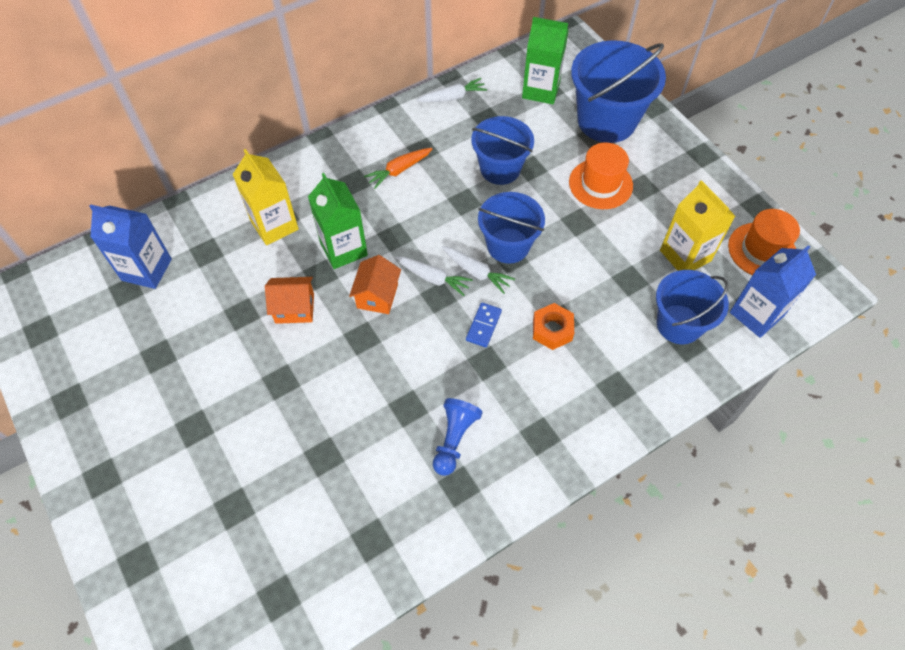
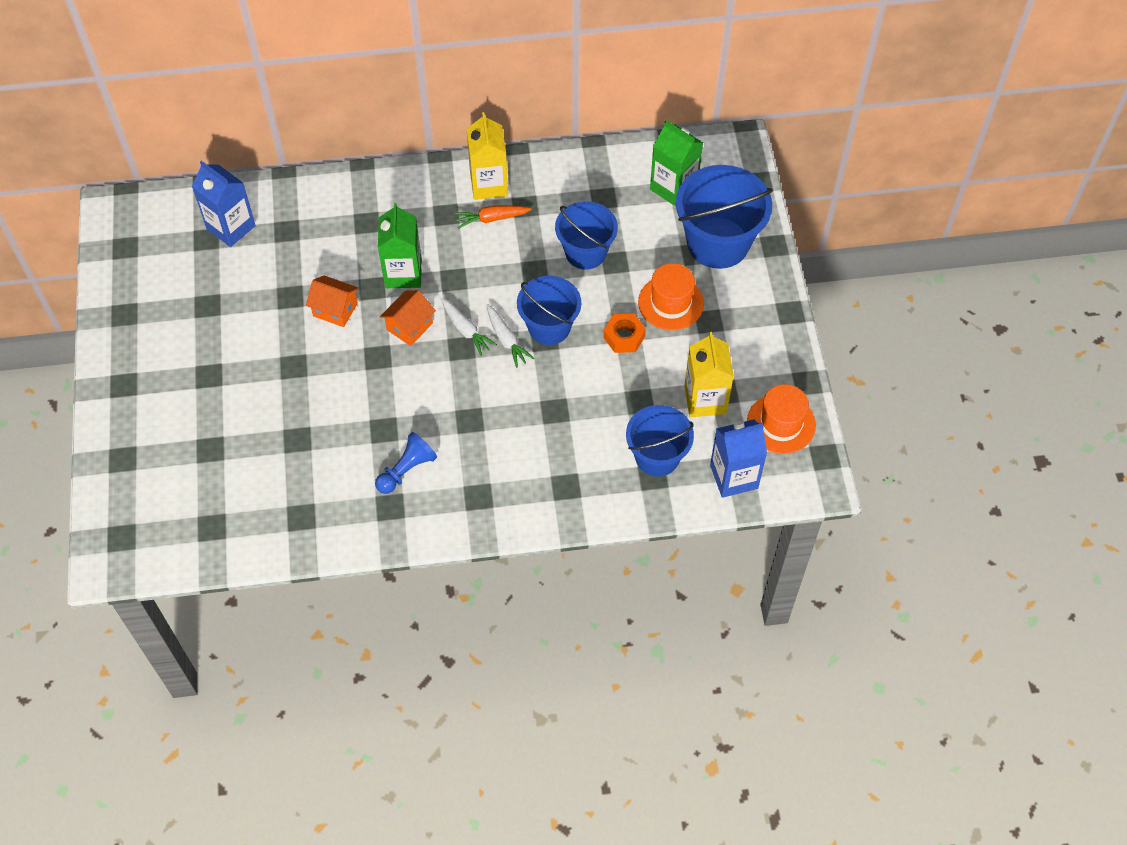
camera: 25 degrees right, 0 degrees up
yellow carton [233,149,299,245] -> yellow carton moved to [466,112,508,200]
white carrot [417,78,487,102] -> none
blue domino [466,303,502,347] -> none
orange nut [533,303,574,350] -> orange nut moved to [603,314,646,353]

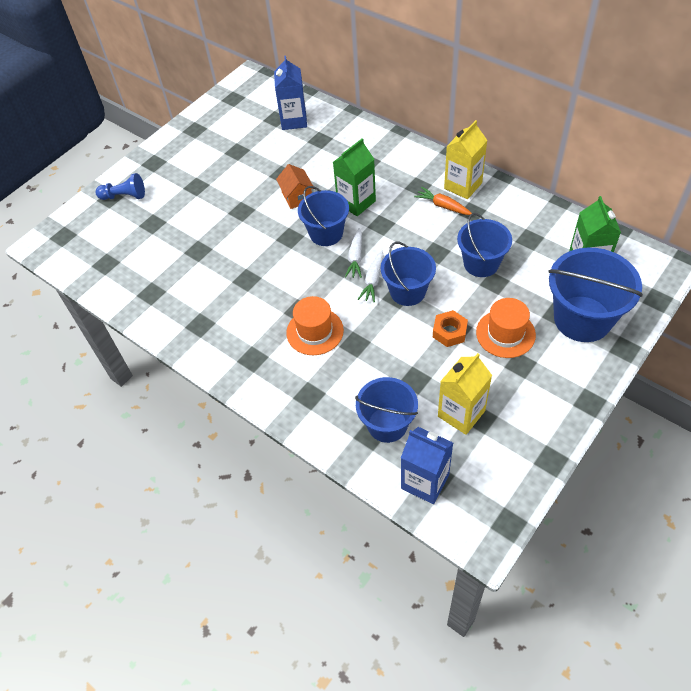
camera: 50 degrees right, 5 degrees down
blue pawn [375,432,437,494] -> blue pawn moved to [96,173,145,200]
orange house [380,290,436,346] -> blue bucket [298,186,349,246]
orange hat [747,384,816,454] -> orange hat moved to [286,296,344,355]

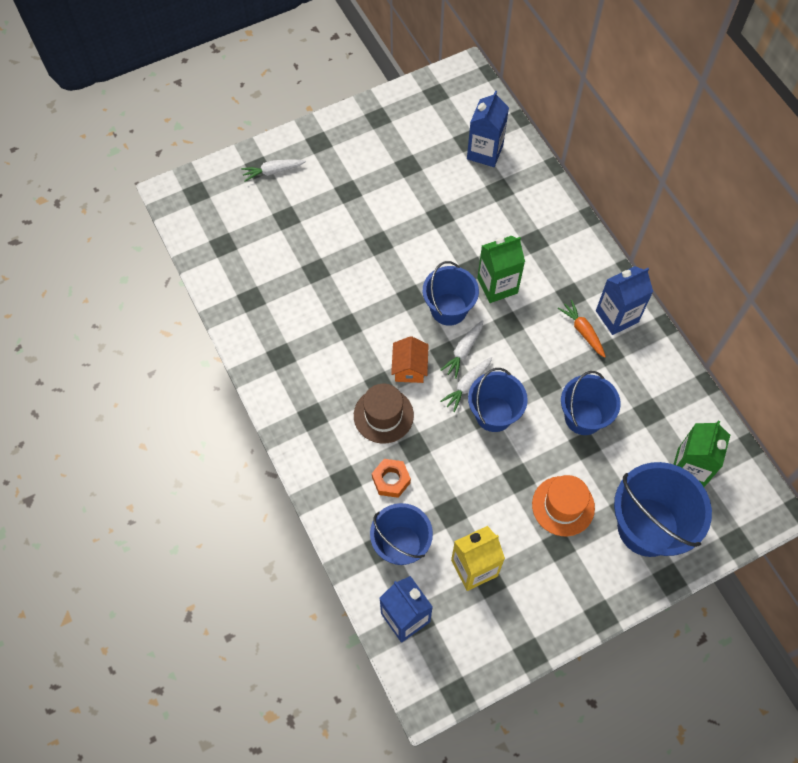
camera: 20 degrees right, 10 degrees up
blue pawn [96,173,145,200] -> white carrot [241,159,306,182]
orange house [276,164,314,209] -> orange house moved to [391,336,429,383]
orange hat [286,296,344,355] -> brown hat [354,384,414,444]
orange nut [433,310,468,347] -> orange nut moved to [372,459,411,498]
yellow carton [444,120,488,199] -> blue carton [596,266,653,335]

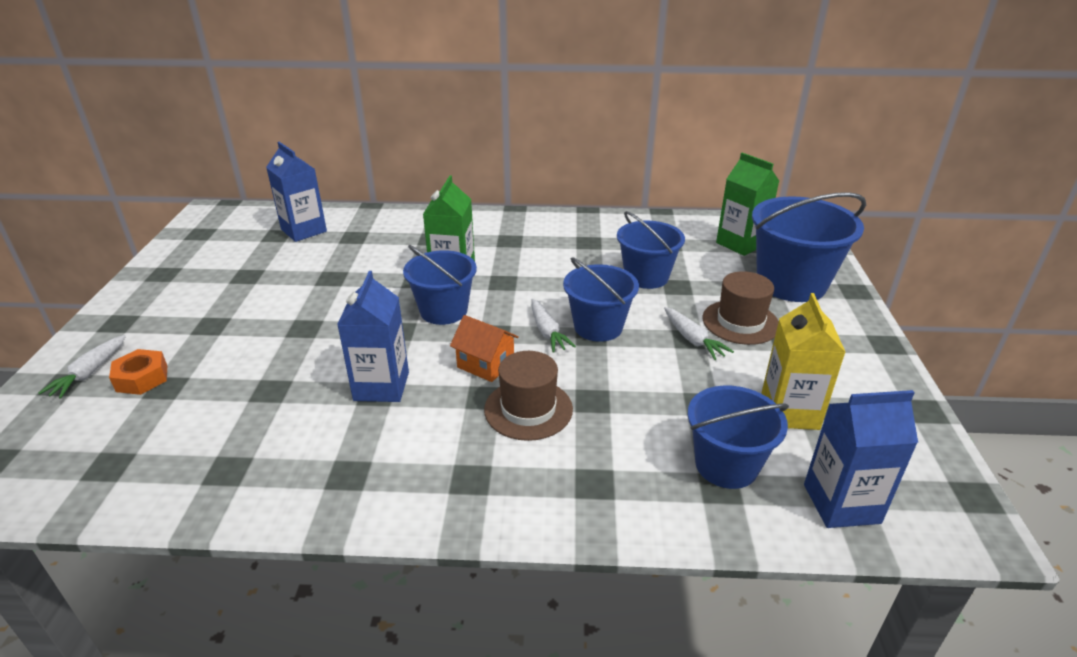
camera: 60 degrees left, 30 degrees down
orange nut [372,459,411,498] -> orange nut moved to [109,349,167,395]
white carrot [440,320,483,379] -> white carrot moved to [664,307,734,360]
orange hat [532,475,595,536] -> brown hat [702,271,779,345]
orange carrot [558,300,606,358] -> none
blue carton [596,266,653,335] -> blue carton moved to [337,271,409,402]

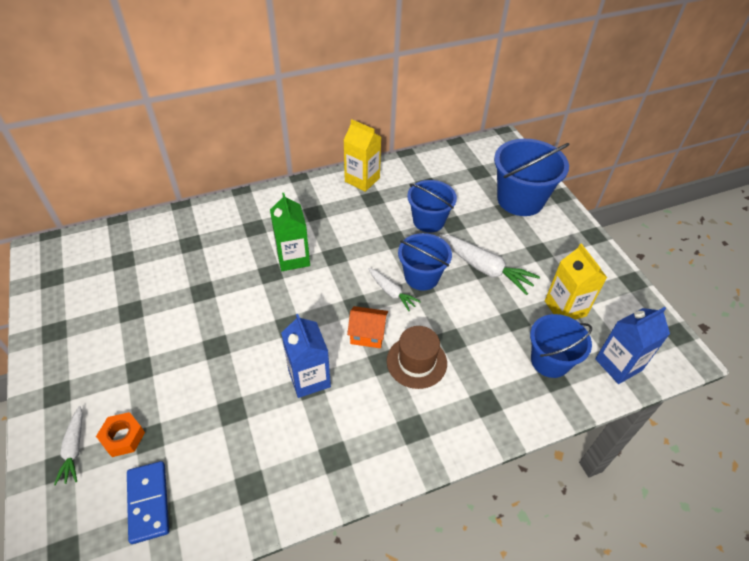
camera: 25 degrees left, 15 degrees up
blue carton [266,142,327,242] -> none
blue bucket [403,245,477,325] -> none
white carrot [664,307,734,360] -> white carrot [439,234,540,295], size x1.69
brown hat [702,271,779,345] -> none
green carton [716,153,779,256] -> none
none -> blue domino [127,461,169,544]
none -> yellow carton [343,119,381,192]

